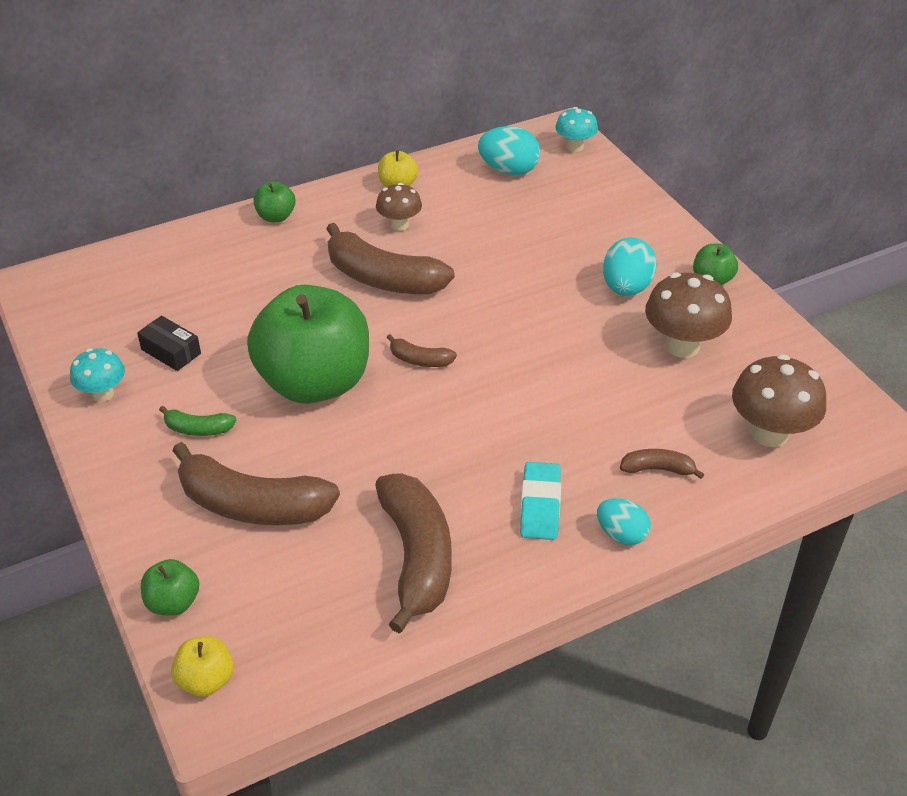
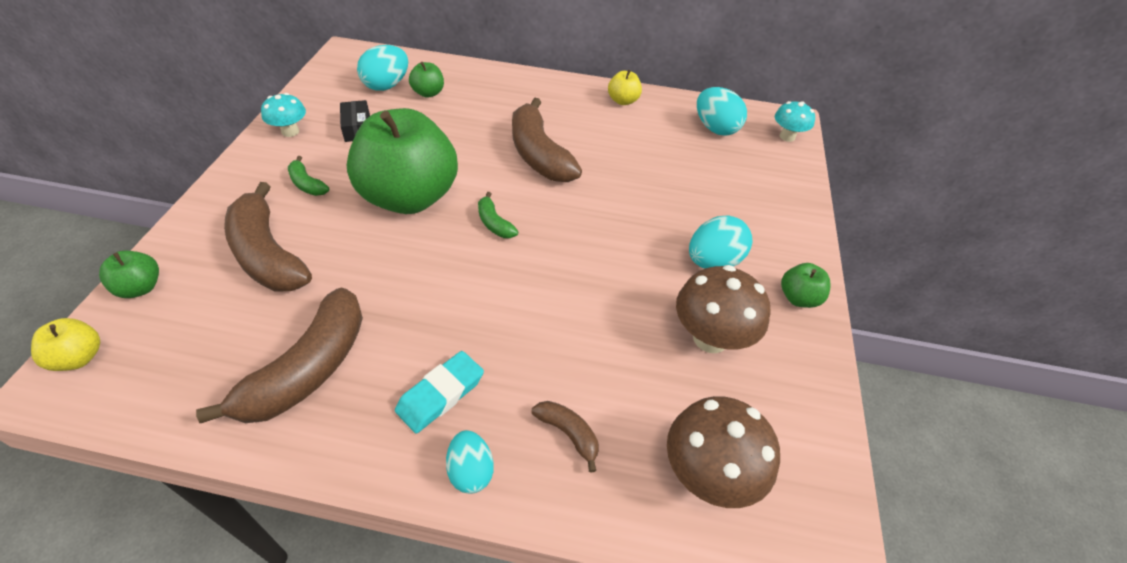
camera: 35 degrees right, 5 degrees up
green apple [253,181,296,222] -> green apple moved to [409,62,444,98]
brown mushroom [376,183,422,231] -> none
brown banana [386,334,457,367] -> green banana [478,192,518,238]
none -> turquoise egg [357,45,408,91]

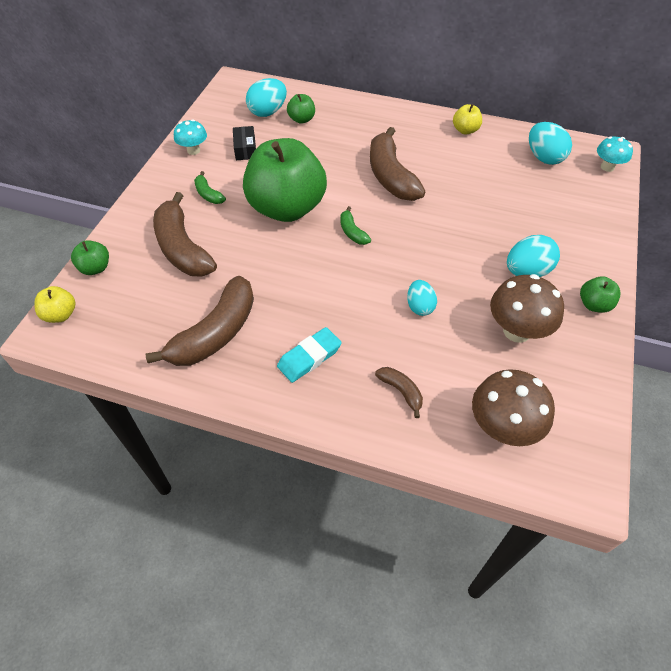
camera: 10 degrees right, 5 degrees up
turquoise egg [446,430,494,494] -> turquoise egg moved to [407,280,437,316]

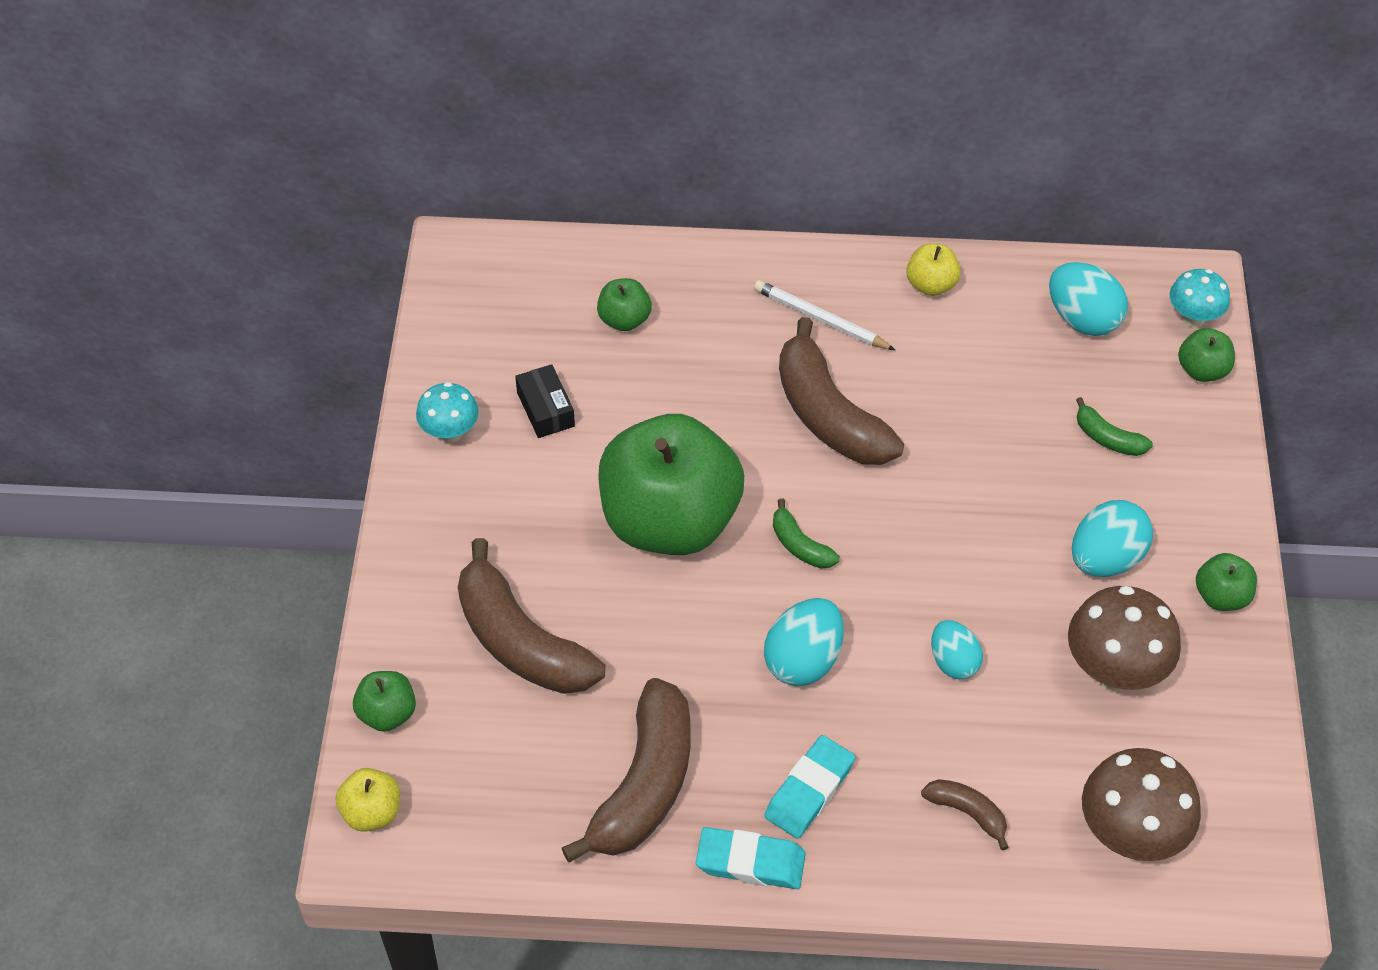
camera: 15 degrees left, 0 degrees up
green banana [194,171,226,204] -> green banana moved to [1076,397,1153,456]
turquoise egg [246,78,287,117] -> turquoise egg moved to [764,598,844,686]
none -> turquoise eraser [696,827,806,889]
none -> white pencil [754,280,895,350]
none -> green apple [1178,328,1235,382]

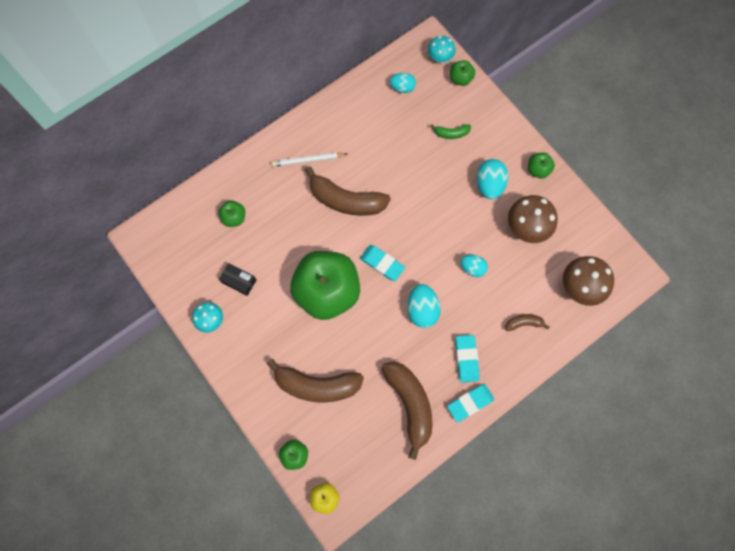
camera: 40 degrees left, 20 degrees up
green banana [773,499,840,569] -> turquoise eraser [360,245,405,281]
yellow apple [906,244,961,296] -> none
turquoise egg [1049,262,1128,336] -> turquoise egg [390,73,416,93], size x0.66

